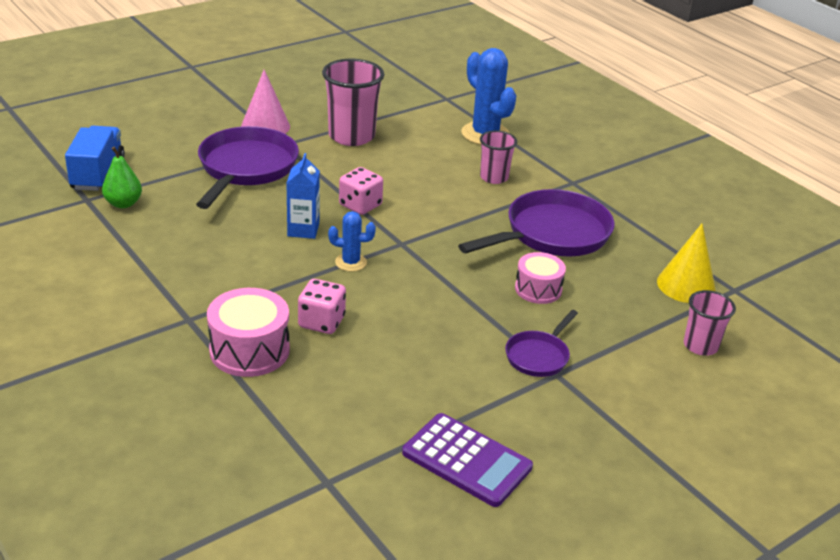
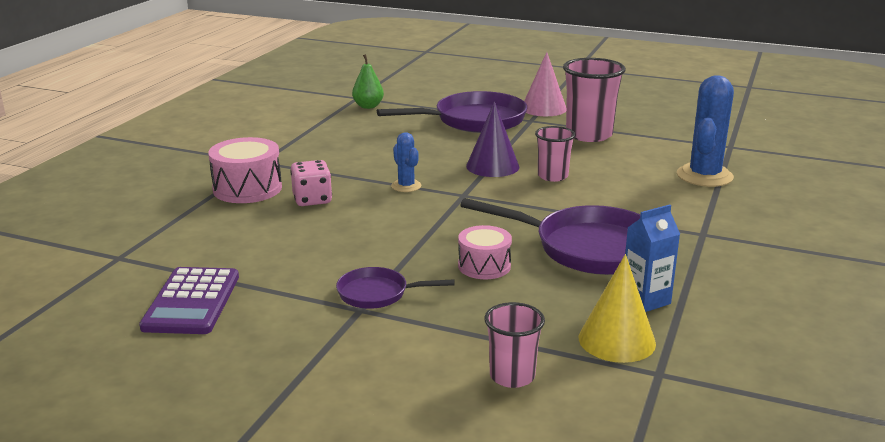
camera: 60 degrees right, 10 degrees down
blue truck [65,126,125,191] -> none
blue carton [287,153,320,239] -> blue carton moved to [625,205,680,312]
pink dice [339,167,383,215] -> purple cone [466,101,519,177]
pink cup [480,130,517,184] -> pink cup moved to [535,126,576,182]

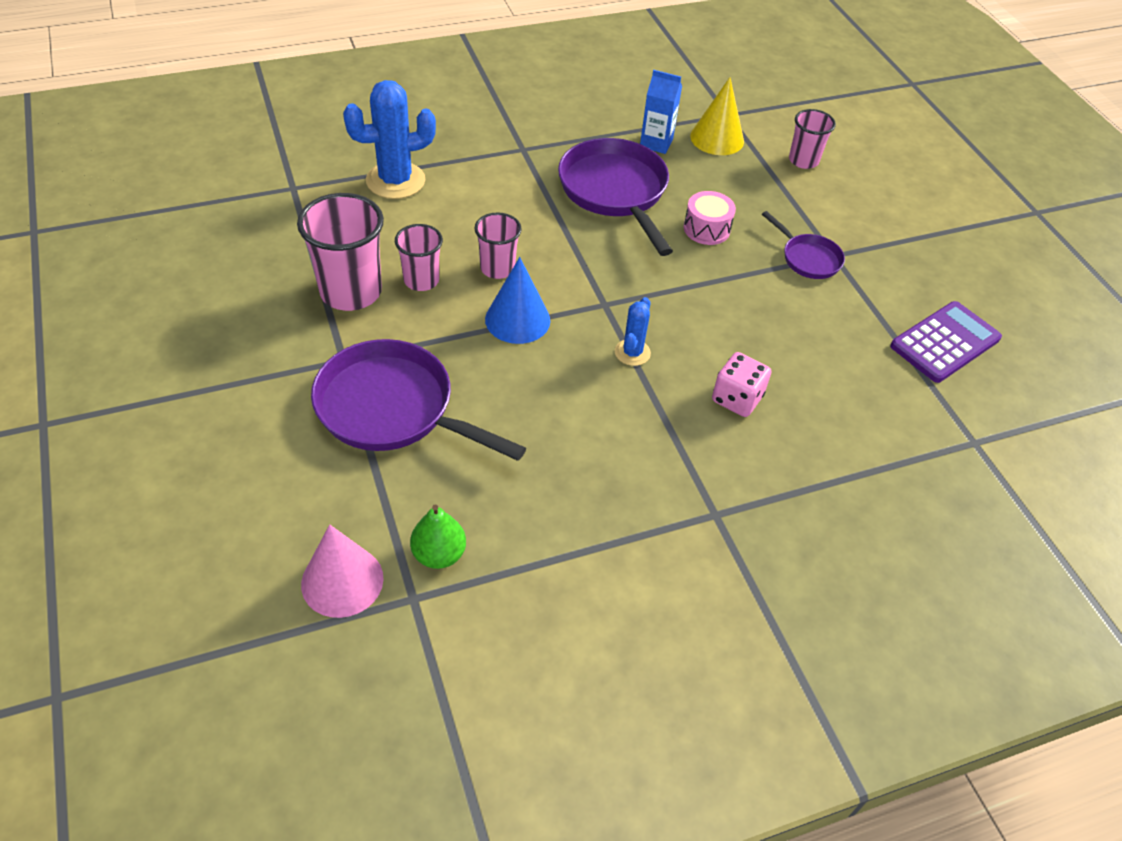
camera: 135 degrees left, 25 degrees up
pink drum [208,137,282,203] -> none
purple cone [466,101,519,177] -> blue cone [485,257,550,344]
pink cone [524,52,566,116] -> pink cone moved to [301,524,384,618]
none -> pink cup [395,224,443,291]

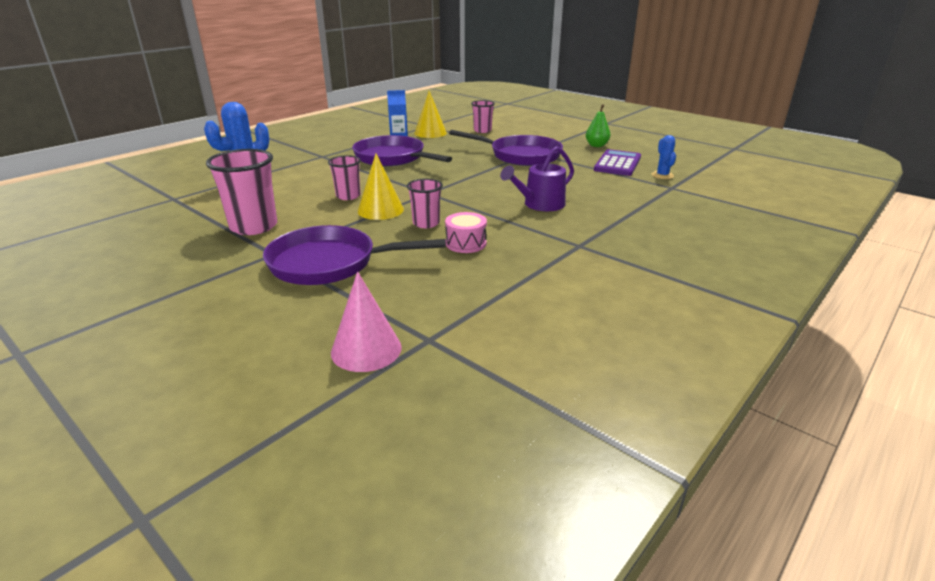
camera: 25 degrees left, 20 degrees down
pink cup [395,224,443,291] -> pink cup moved to [407,179,443,228]
green pear [410,504,466,569] -> green pear moved to [586,104,610,147]
blue cone [485,257,550,344] -> yellow cone [358,153,404,220]
blue cactus [615,297,651,366] -> blue cactus moved to [652,135,676,179]
pink drum [684,191,736,245] -> pink drum moved to [445,212,487,253]
pink dice [712,352,771,417] -> purple watering can [500,146,574,211]
purple pan [762,211,845,279] -> purple pan [449,130,563,166], size x1.93

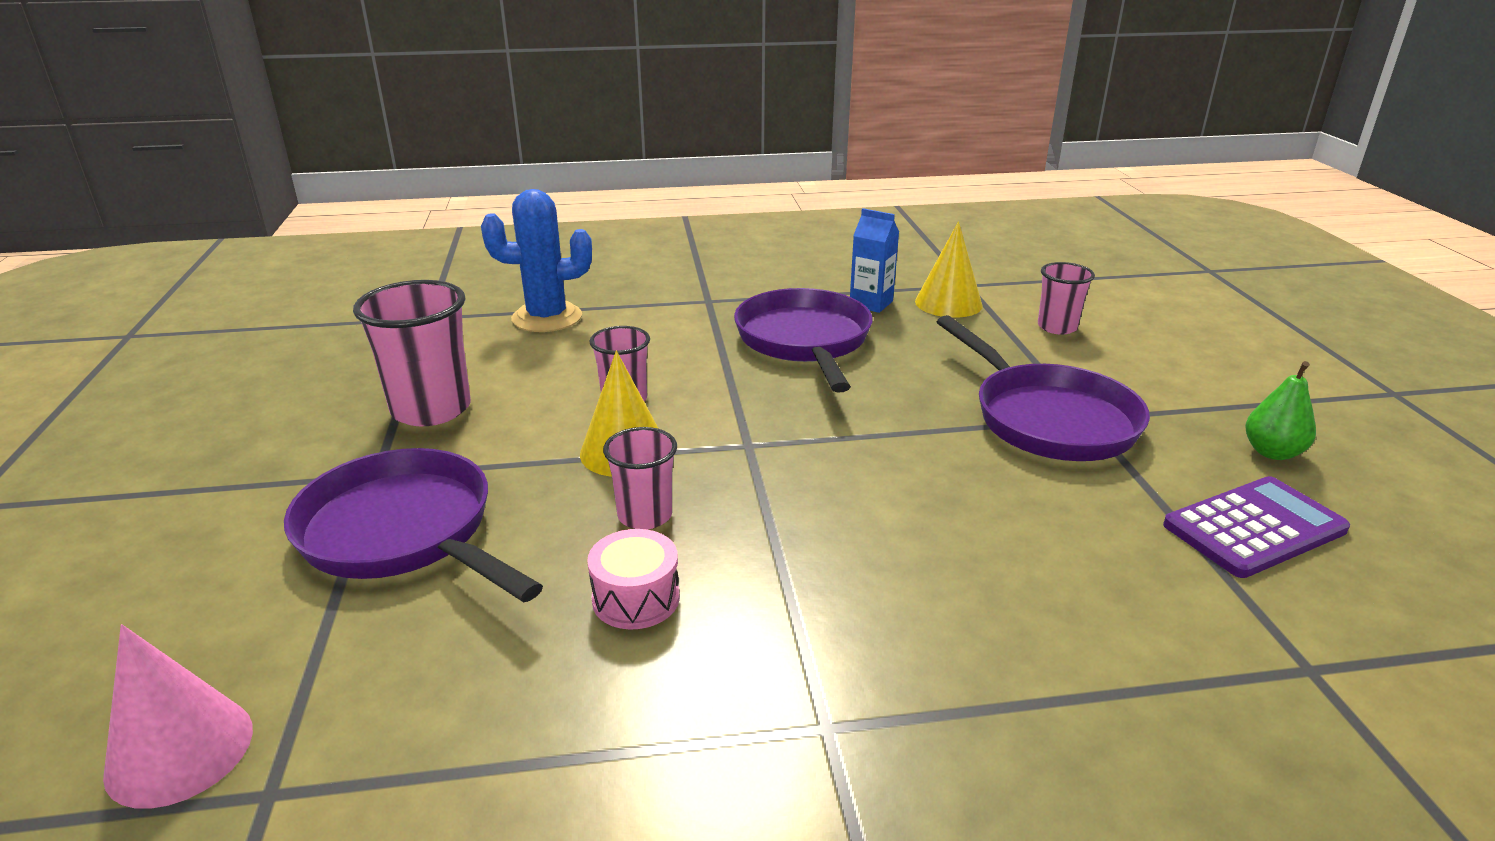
camera: 40 degrees right, 0 degrees up
purple watering can [500,146,574,211] -> none
blue cactus [652,135,676,179] -> none

